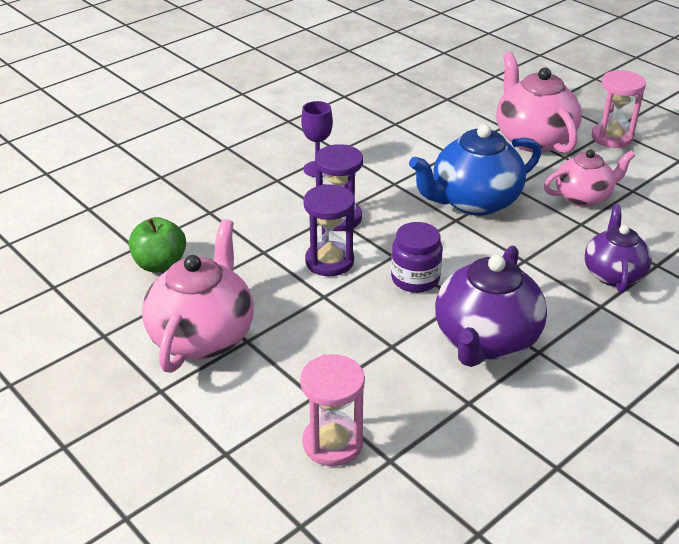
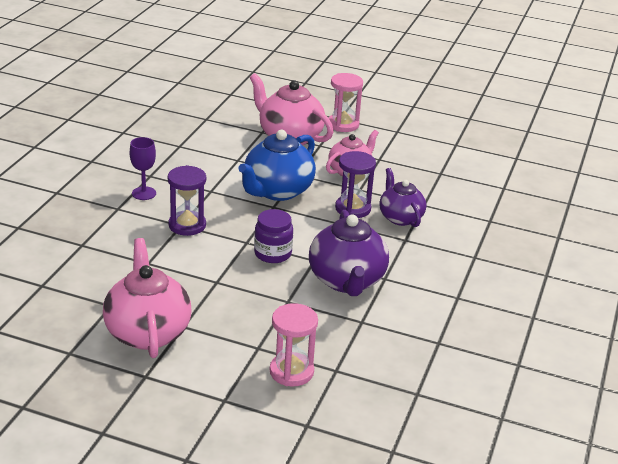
camera: 30 degrees left, 5 degrees down
green apple [129,217,186,272] -> none
purple hourglass [304,184,355,276] -> purple hourglass moved to [335,151,376,218]

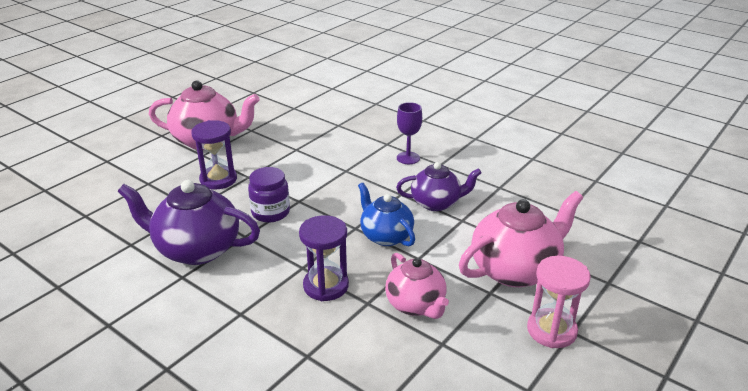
camera: 110 degrees right, 0 degrees up
purple hourglass [168,165,206,236] -> purple hourglass moved to [191,120,237,190]
blue teapot [238,130,316,201] -> blue teapot [358,183,415,246], size x0.64
pink hourglass [270,303,318,387] -> none
purple teapot [379,168,427,227] -> purple teapot moved to [396,162,481,211]

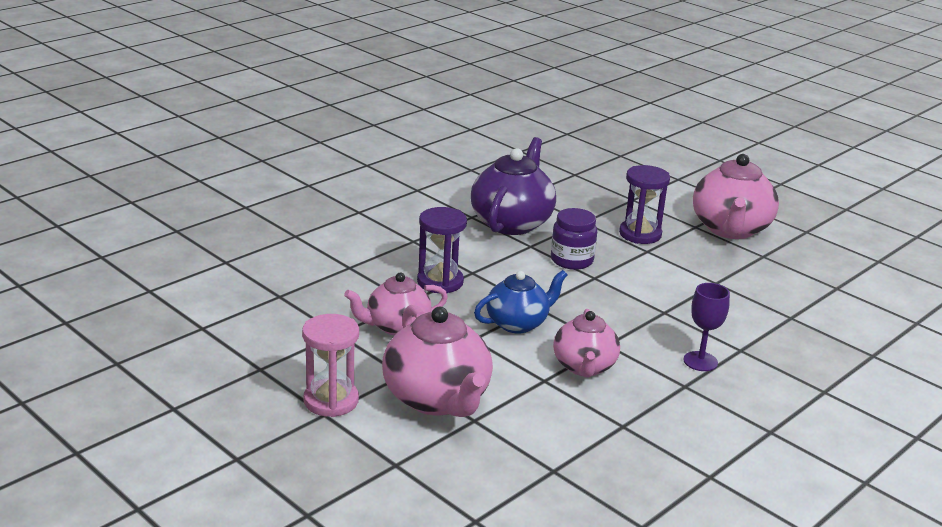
camera: 95 degrees right, 5 degrees down
purple teapot [396,162,481,211] -> pink teapot [553,309,620,378]

